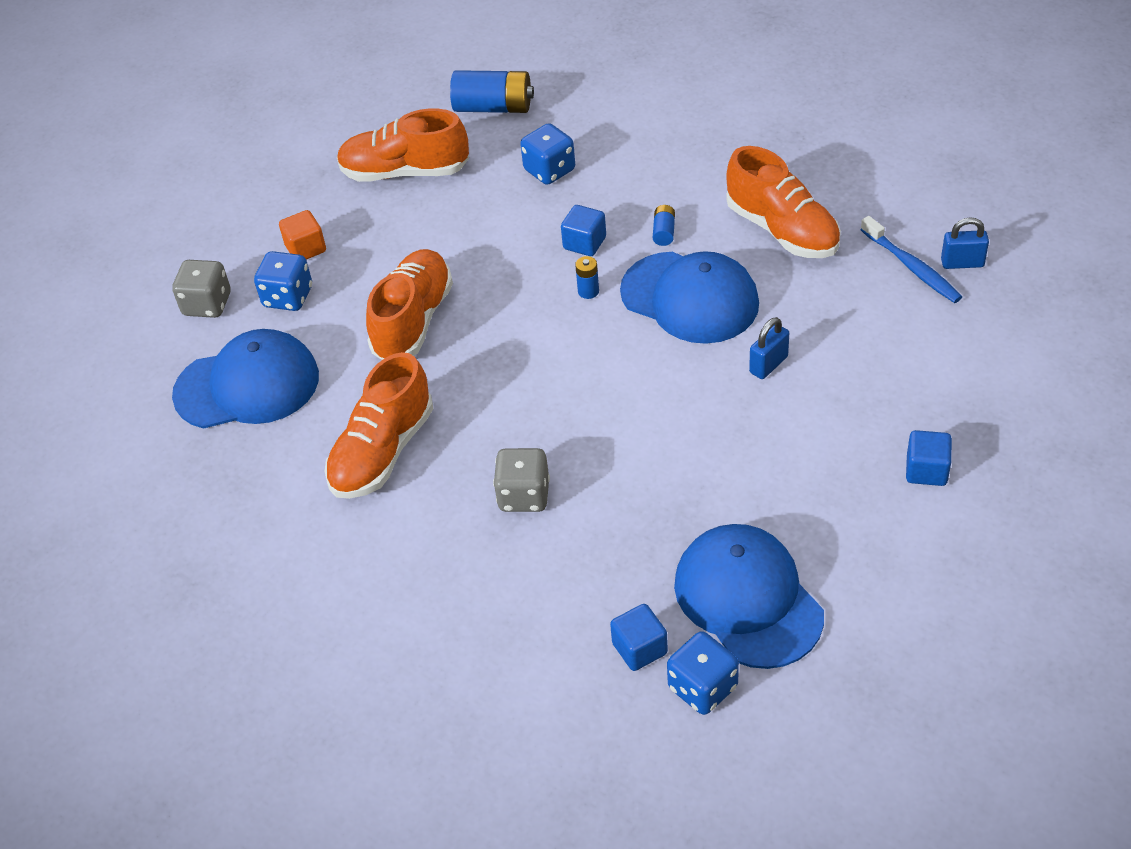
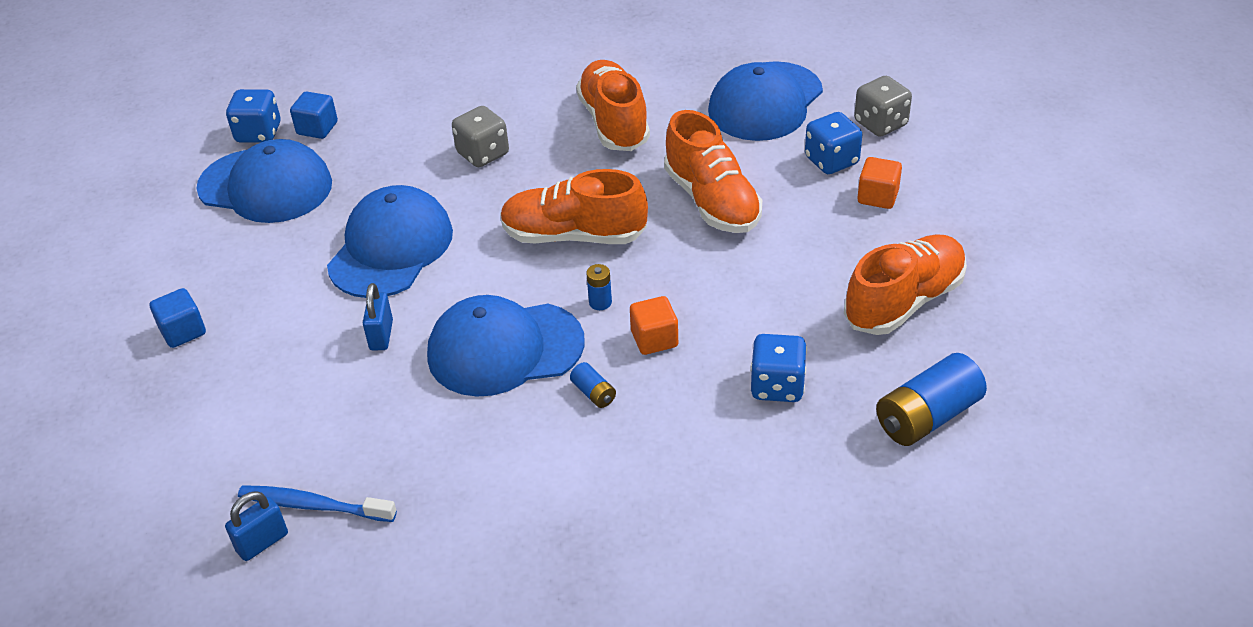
camera: 135 degrees right, 5 degrees down
blue cube [561,205,606,256] -> orange cube [630,296,678,355]
orange shoe [726,146,841,258] -> orange shoe moved to [500,169,648,244]
none -> blue cap [327,185,453,298]

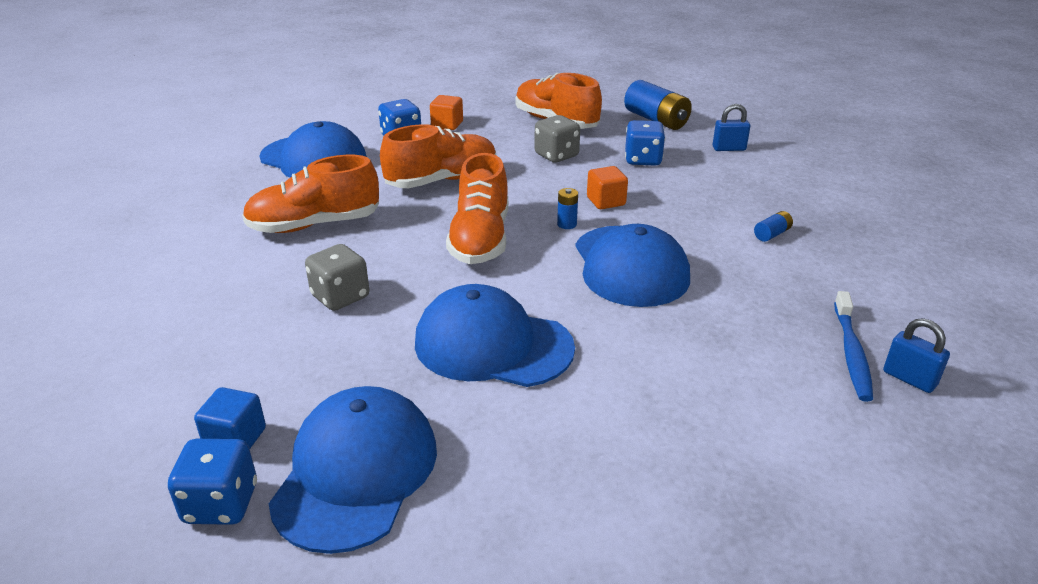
camera: 95 degrees left, 10 degrees down
blue cube [150,288,206,348] -> none
blue padlock [363,283,393,351] -> blue padlock moved to [713,104,750,151]
blue battery [570,362,616,408] -> blue battery moved to [754,211,793,242]
grey dice [854,76,912,137] -> grey dice moved to [534,115,580,163]

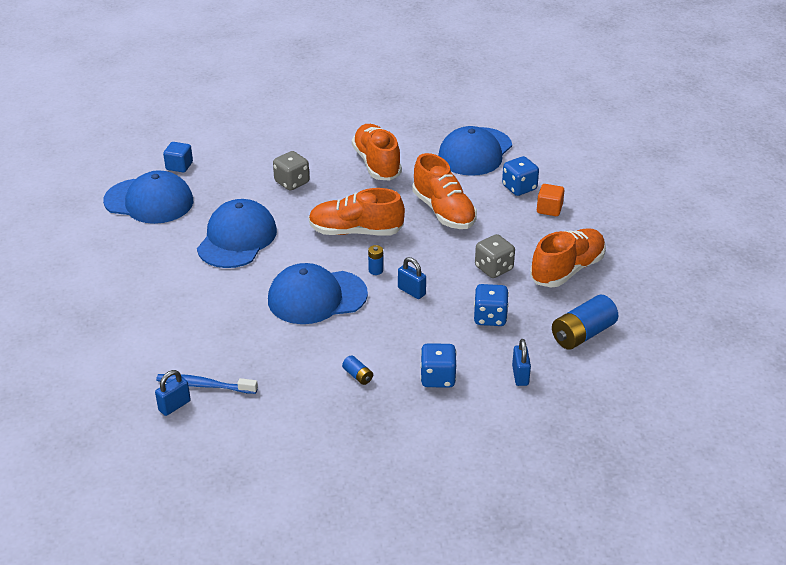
camera: 90 degrees right, 5 degrees up
blue dice [168,439,257,525] -> blue dice moved to [420,343,457,388]
orange cube [587,166,628,209] -> blue padlock [398,257,426,299]

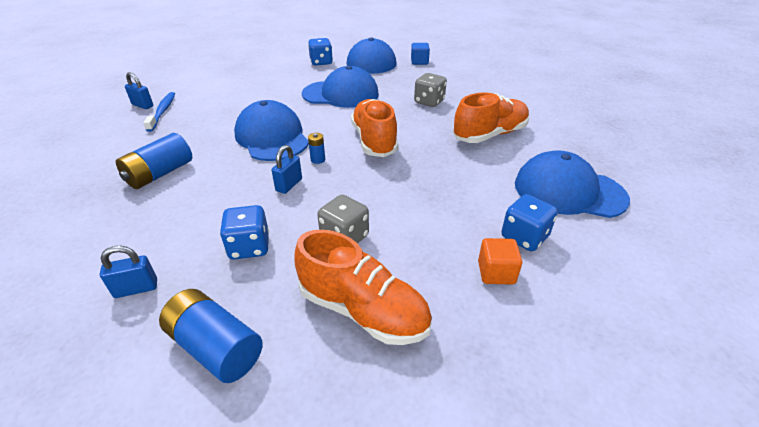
camera: 75 degrees right, 0 degrees up
blue battery [342,355,373,385] -> blue battery [116,133,192,189], size x2.12
orange shoe [412,153,477,229] -> none
blue dice [420,343,457,388] -> blue dice moved to [308,38,333,66]

